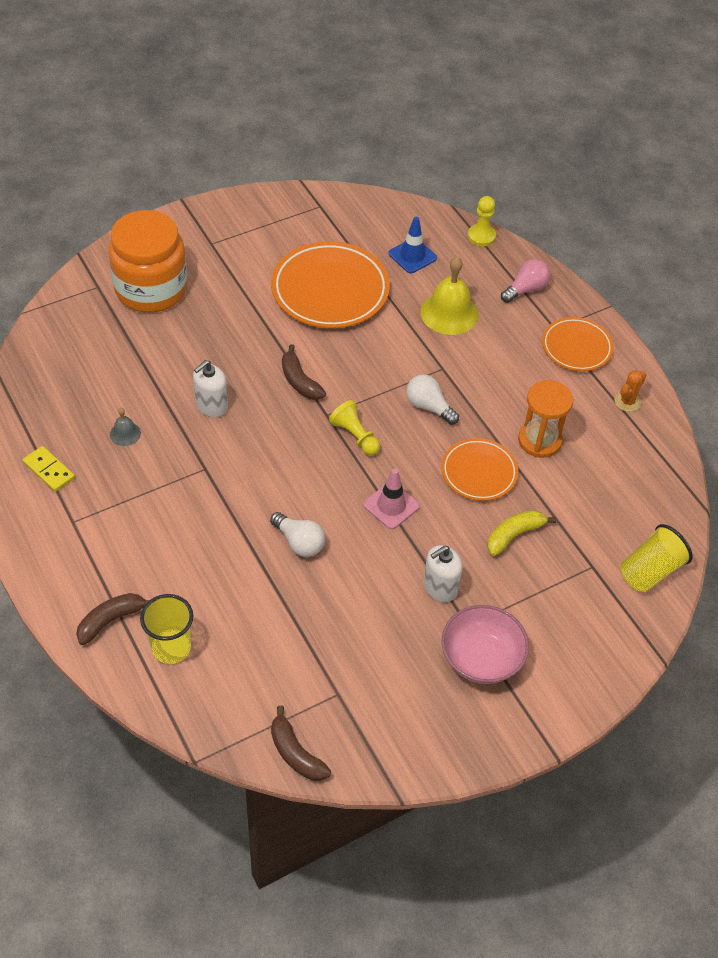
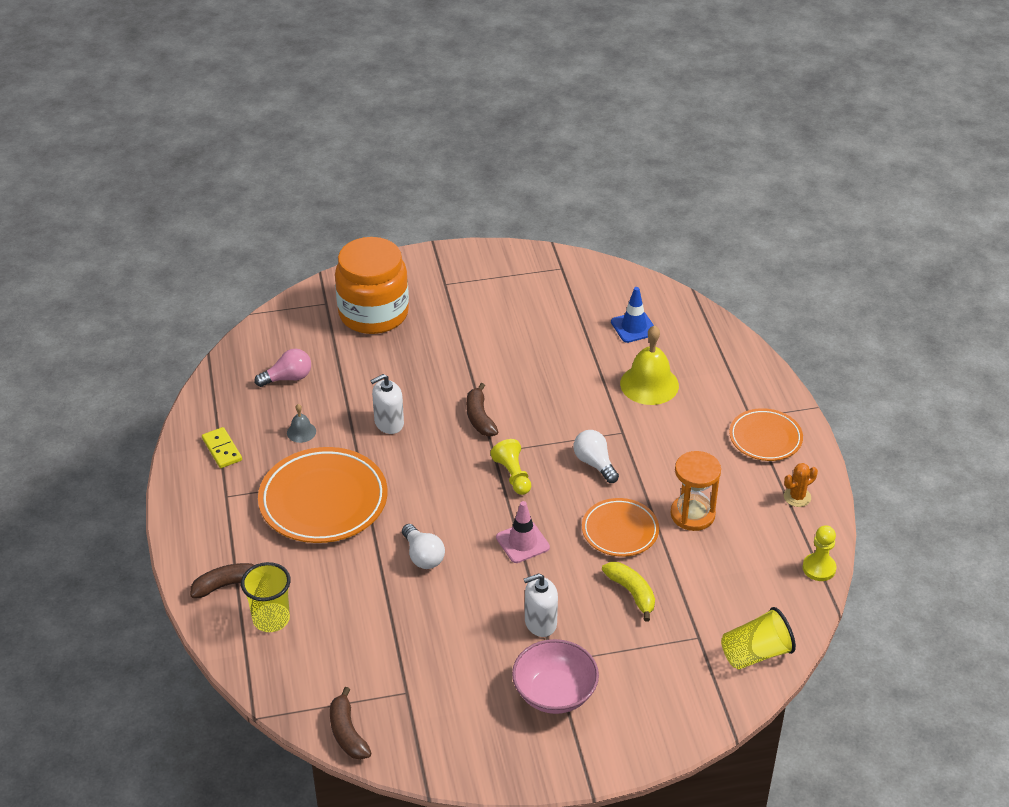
camera: 20 degrees right, 10 degrees down
orange plate [271,241,390,328] -> orange plate moved to [258,447,388,543]
yellow pawn [468,196,496,246] -> yellow pawn moved to [803,525,837,581]
yellow banana [487,510,556,556] -> yellow banana turned 75 degrees clockwise [602,562,655,622]
pink light bulb [501,259,550,303] -> pink light bulb moved to [254,349,311,387]

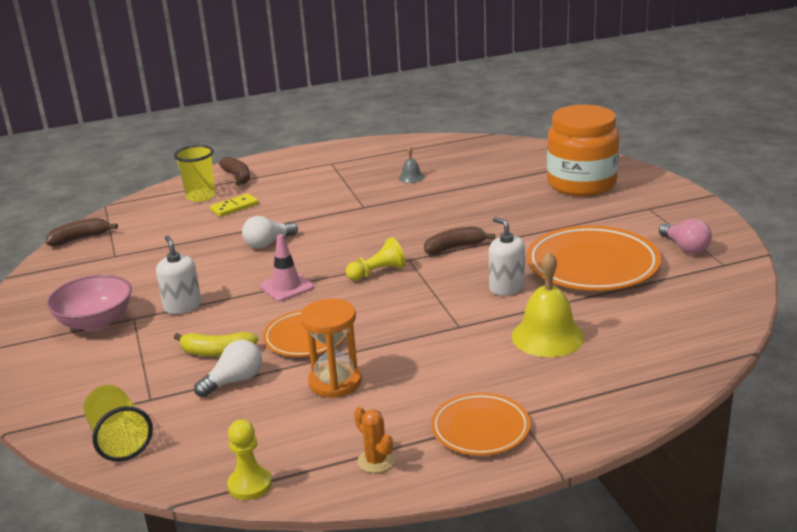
camera: 85 degrees right, 15 degrees down
yellow domino [202,427,242,468] -> yellow domino moved to [210,193,259,217]
pink light bulb [254,349,311,387] -> pink light bulb moved to [659,219,712,254]
orange plate [258,447,388,543] -> orange plate moved to [526,225,661,291]
white soap dispenser [370,374,404,434] -> white soap dispenser moved to [489,217,525,295]
white light bulb [573,430,619,483] -> white light bulb moved to [194,340,262,397]
yellow banana [602,562,655,622] -> yellow banana turned 45 degrees clockwise [174,332,259,357]
blue traffic cone [611,287,654,343] -> none

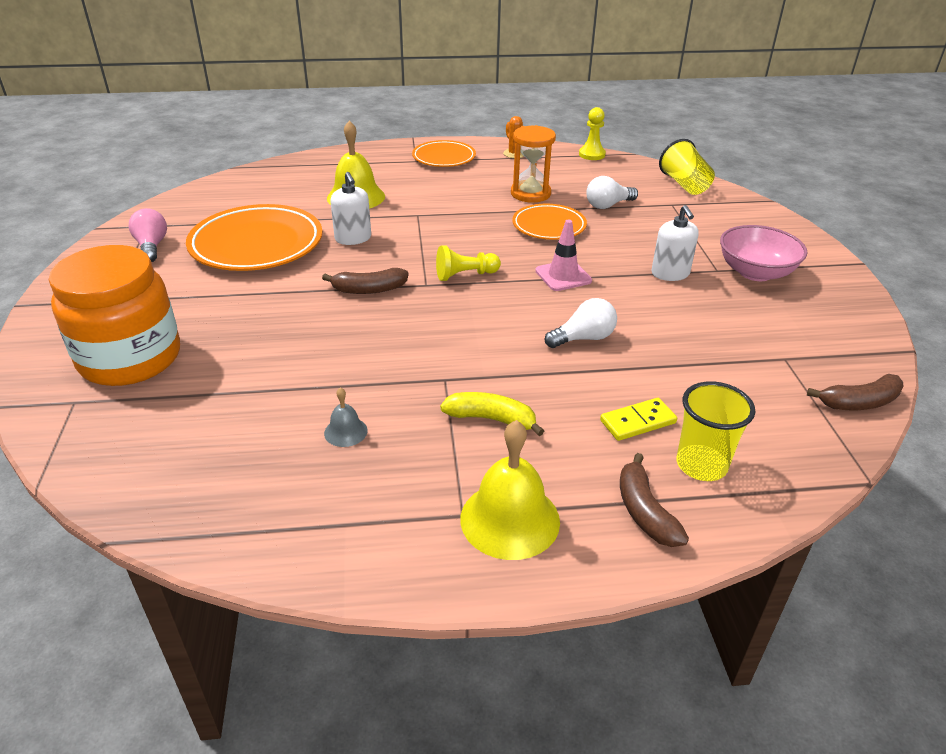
camera: 170 degrees left, 10 degrees up
yellow banana [174,332,259,357] -> yellow banana moved to [440,392,544,436]
none -> yellow bell [460,420,560,560]

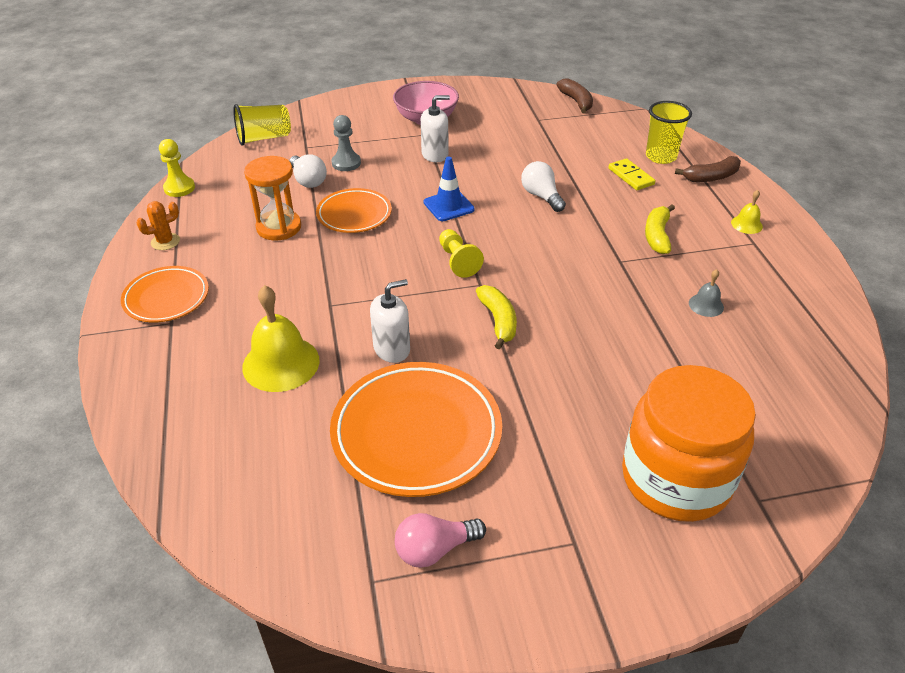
camera: 95 degrees left, 5 degrees up
brown banana [322,268,409,294] -> yellow banana [476,285,517,350]
yellow bell [460,420,560,560] -> yellow bell [731,190,763,234], size x0.49
pink traffic cone [535,220,592,291] -> blue traffic cone [424,157,475,221]
none -> grey pawn [331,115,361,171]

